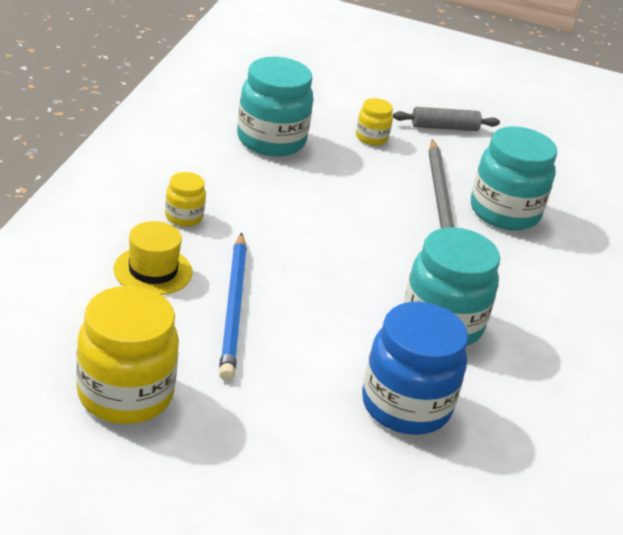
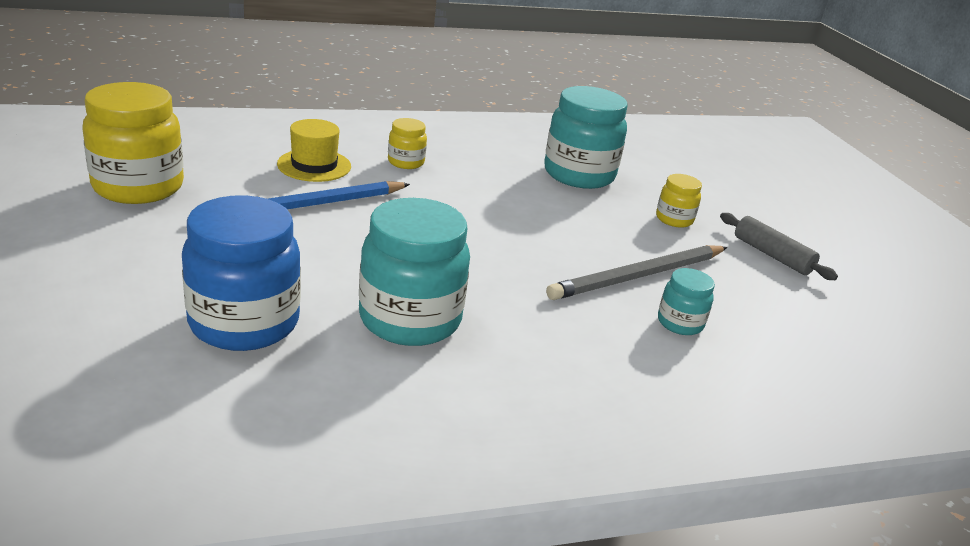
camera: 60 degrees right, 5 degrees down
turquoise jar [471,126,557,230] -> turquoise jar [658,268,715,335], size x0.49

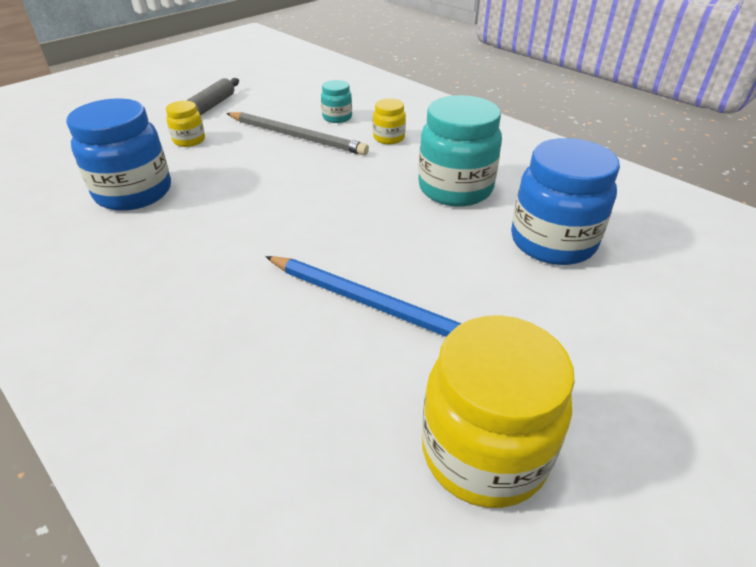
camera: 115 degrees left, 10 degrees up
yellow hat [277,119,351,182] -> none
yellow jar [388,118,427,169] -> yellow jar moved to [373,98,406,144]
turquoise jar [544,86,628,189] -> blue jar [66,98,171,211]

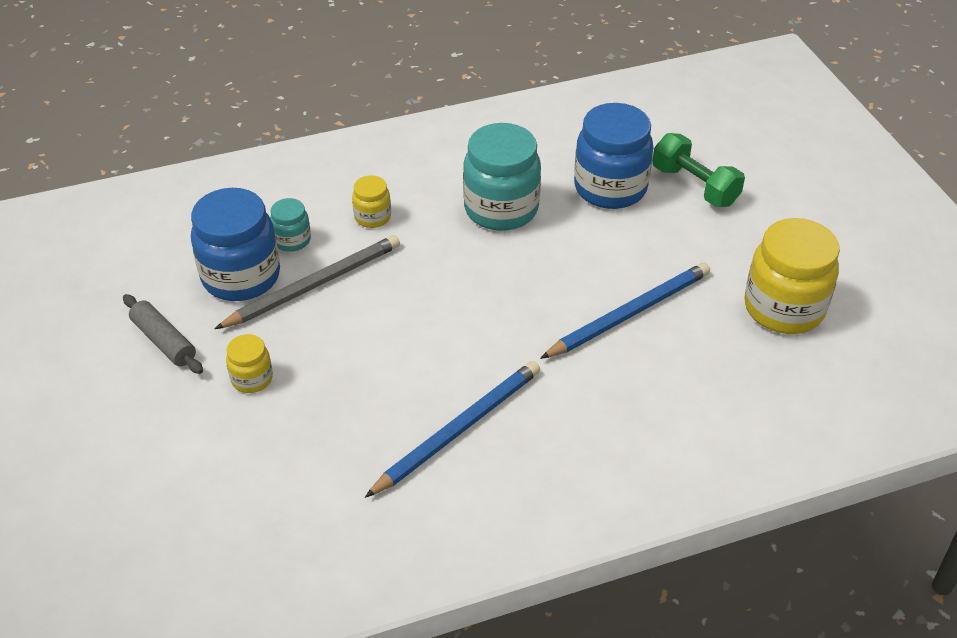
camera: 65 degrees left, 5 degrees up
blue jar [66,98,171,211] -> blue jar moved to [191,188,280,301]
none -> blue pencil [365,361,540,498]
none -> green dumbbell [652,133,745,207]

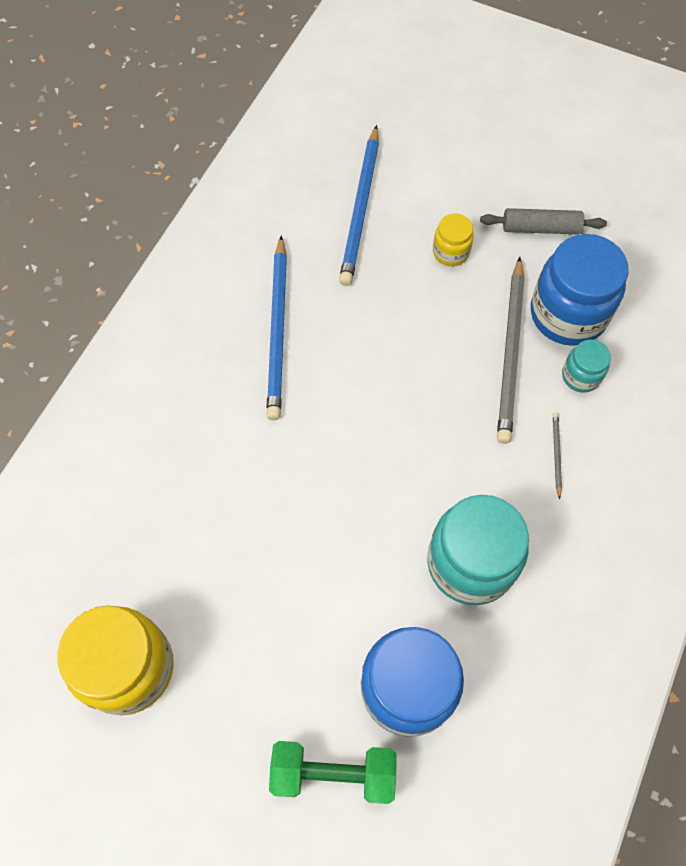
camera: 135 degrees right, 20 degrees up
yellow jar [352,175,391,228] -> grey pencil [553,413,562,500]
blue pencil [540,263,710,359] -> blue pencil moved to [339,125,379,286]

